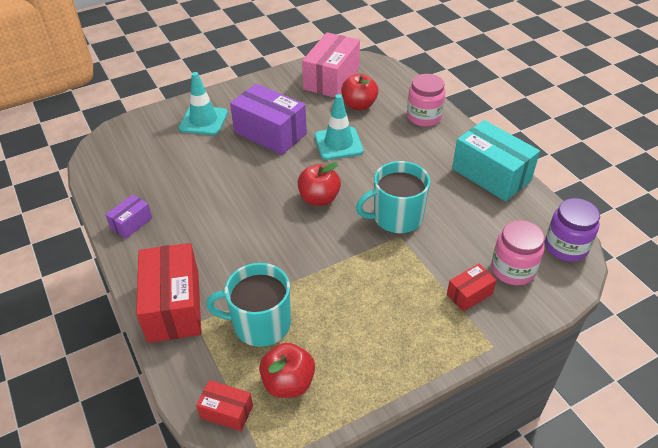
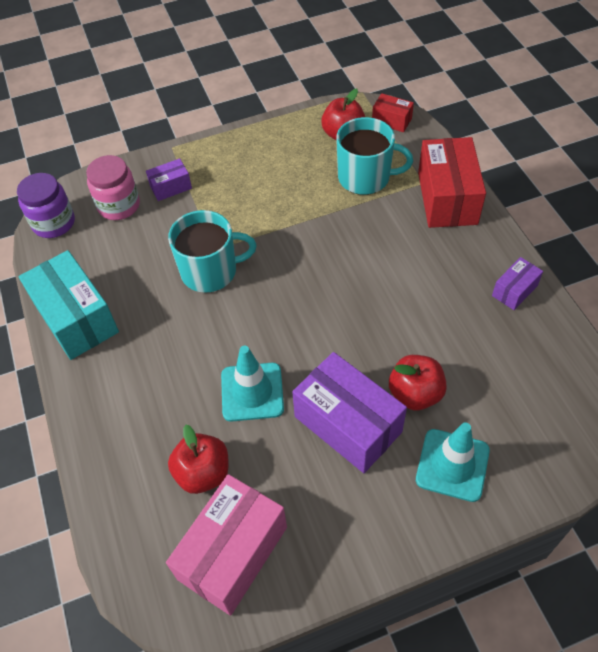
camera: 170 degrees left, 10 degrees up
red apple [298,162,341,206] -> red apple moved to [389,355,447,410]
pink jar [407,74,446,127] -> none
red box [447,264,497,312] -> purple box [146,158,192,201]

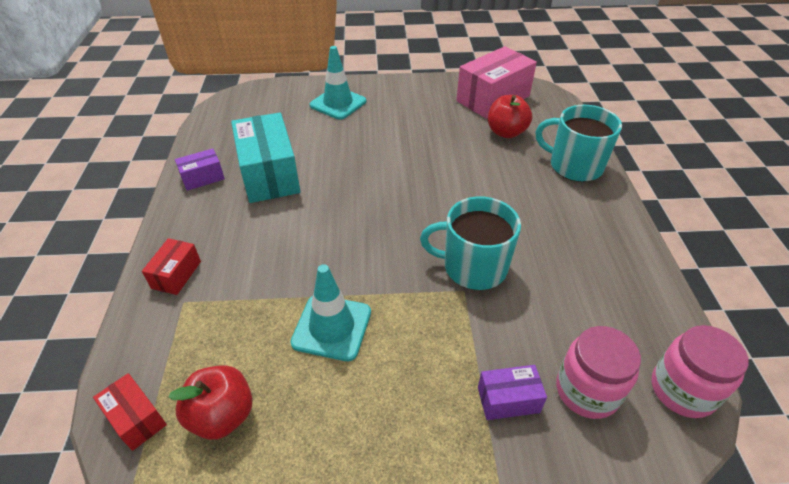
camera: 165 degrees left, 10 degrees down
purple jar [17,173,75,238] -> pink jar [651,325,749,418]
turquoise box [18,250,119,360] -> turquoise box moved to [231,112,300,203]
turquoise traffic cone [221,346,284,422] -> turquoise traffic cone moved to [291,264,371,361]
purple box [292,352,407,473] -> none
turquoise mug [336,117,413,195] -> turquoise mug moved to [536,105,622,182]
red apple [389,355,447,410] -> none
red box [418,137,486,228] -> red box [142,238,201,295], size x0.50

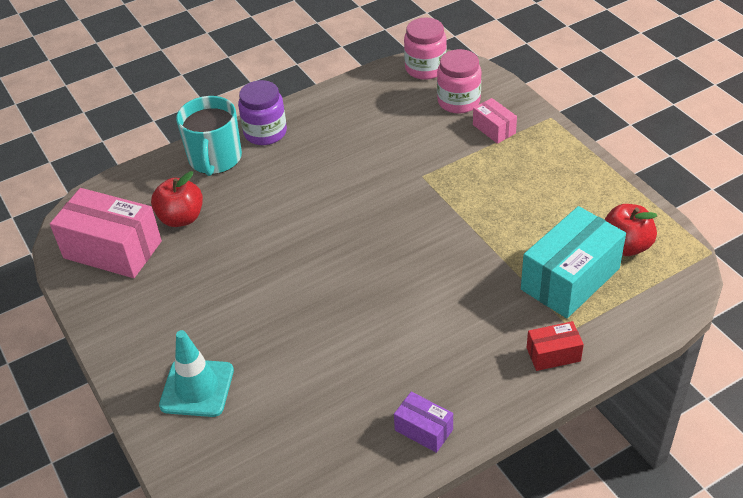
camera: 115 degrees left, 0 degrees up
red box [93,373,167,451] -> none
turquoise box [231,112,300,203] -> turquoise box moved to [521,206,626,318]
turquoise traffic cone [291,264,371,361] -> none
turquoise mug [420,196,521,290] -> none
purple box [478,365,547,420] -> pink box [473,98,517,144]
none -> purple jar [238,80,287,145]

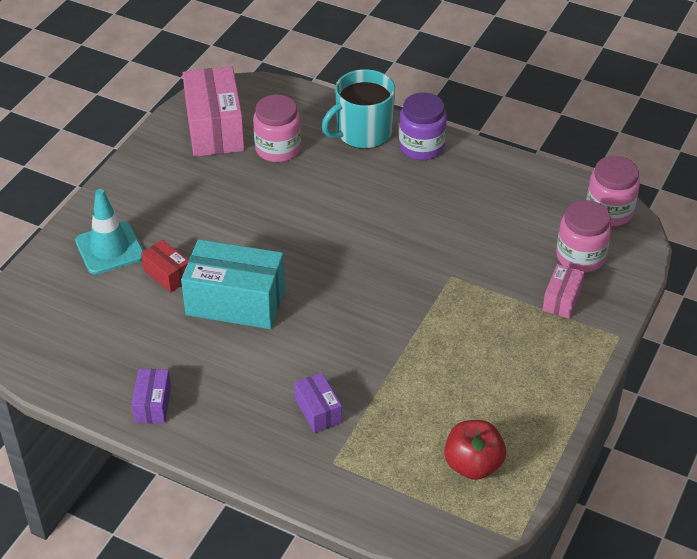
camera: 55 degrees right, 0 degrees up
red apple [151,171,203,227] -> pink jar [253,94,301,162]
turquoise box [521,206,626,318] -> turquoise box moved to [181,239,285,329]
red box [526,321,584,371] -> red box moved to [141,240,188,293]
none -> purple box [294,373,342,433]

